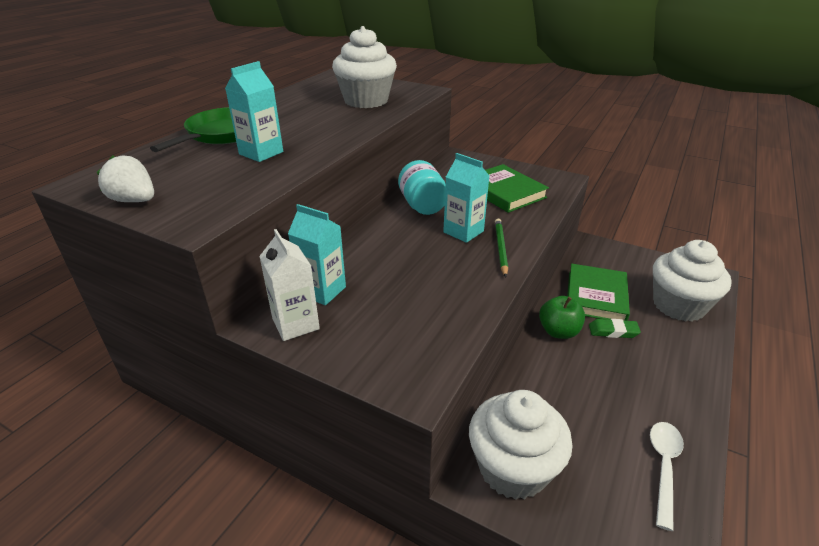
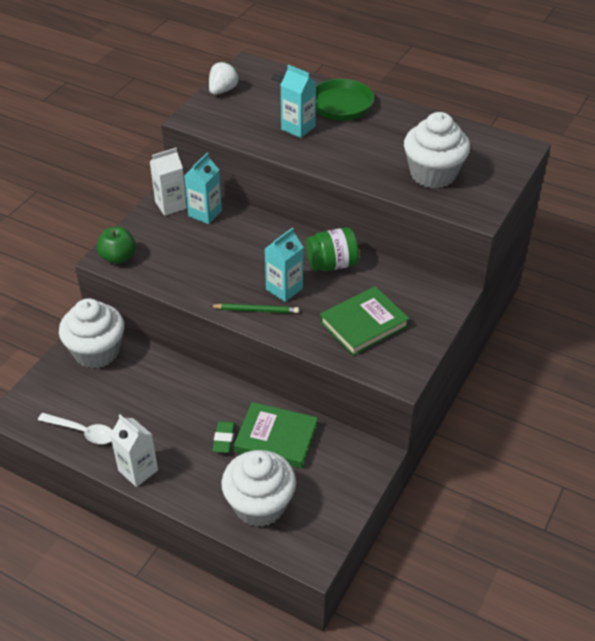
camera: 90 degrees right, 10 degrees up
turquoise jar [398,160,446,215] -> green jar [306,227,359,271]
green apple [539,296,585,339] -> green apple moved to [97,227,136,264]
none -> white carton [110,414,158,487]

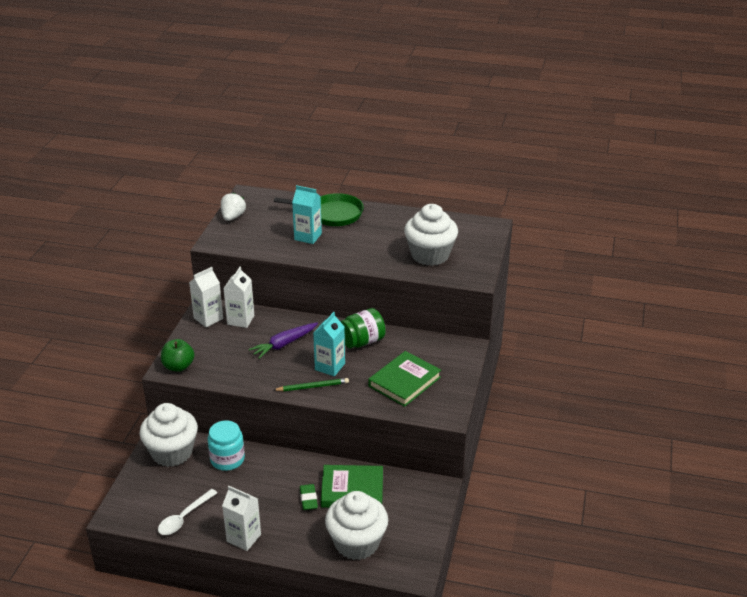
camera: 15 degrees left, 10 degrees down
white spoon [38,413,113,444] -> white spoon turned 120 degrees clockwise [158,489,217,535]
turquoise carton [184,153,222,224] -> white carton [223,267,254,328]
none -> turquoise jar [208,421,245,471]
none -> purple carrot [249,322,318,359]

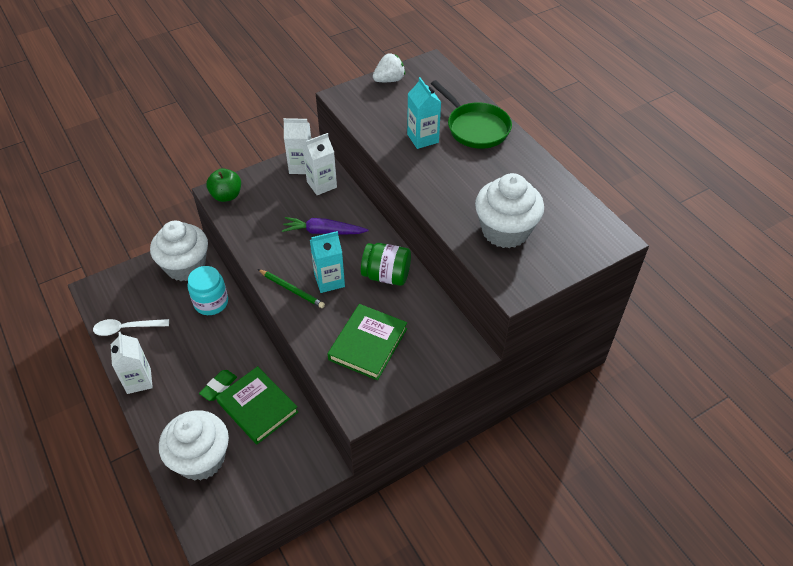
camera: 45 degrees right, 15 degrees up
green book [368,351,441,407] -> green book turned 60 degrees counterclockwise [328,304,407,380]

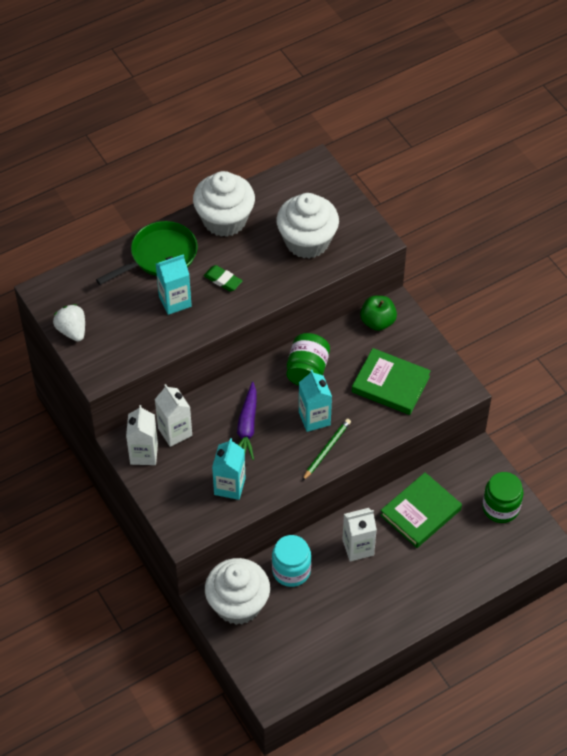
camera: 90 degrees left, 5 degrees up
white spoon [93,319,169,336] -> none
white carton [111,332,153,394] -> white carton moved to [342,508,377,562]
white cupcake [159,410,229,481] -> white cupcake moved to [193,171,255,237]
green eraser [199,370,237,401] -> green eraser moved to [204,265,242,291]
green apple [206,168,241,202] -> green apple moved to [360,296,397,331]
none -> turquoise carton [212,438,245,500]
none -> green jar [482,472,523,523]

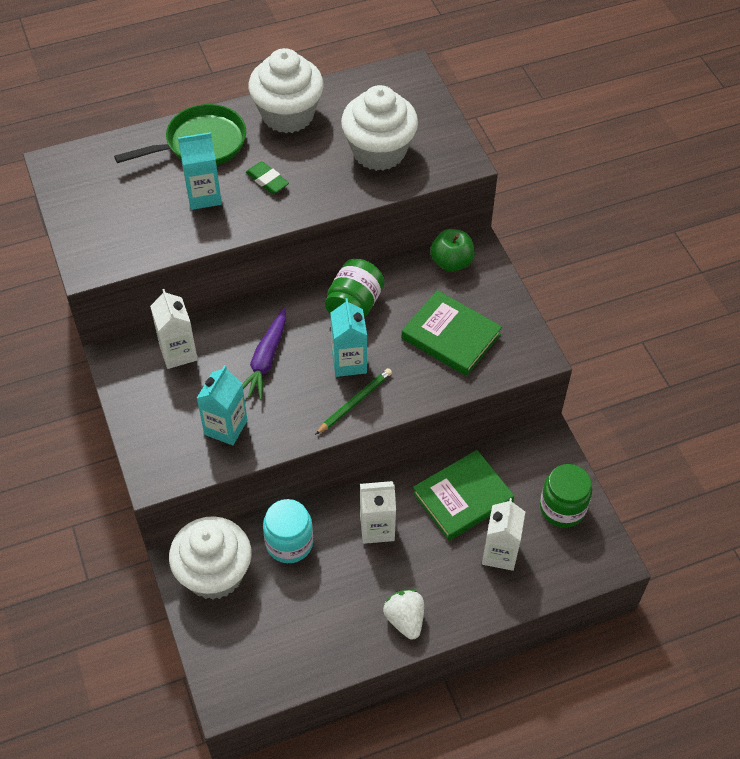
camera: 10 degrees right, 0 degrees up
white strawberry [53,304,85,342] -> white strawberry moved to [383,590,424,640]
white carton [126,405,158,465] -> white carton moved to [482,498,525,571]

